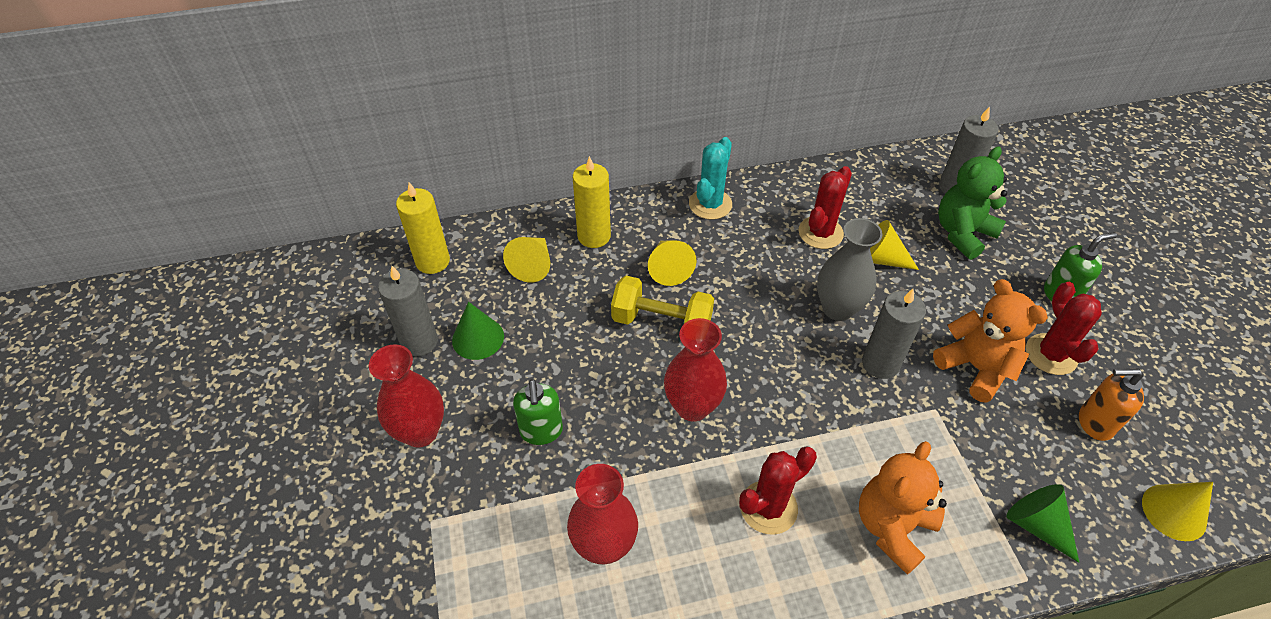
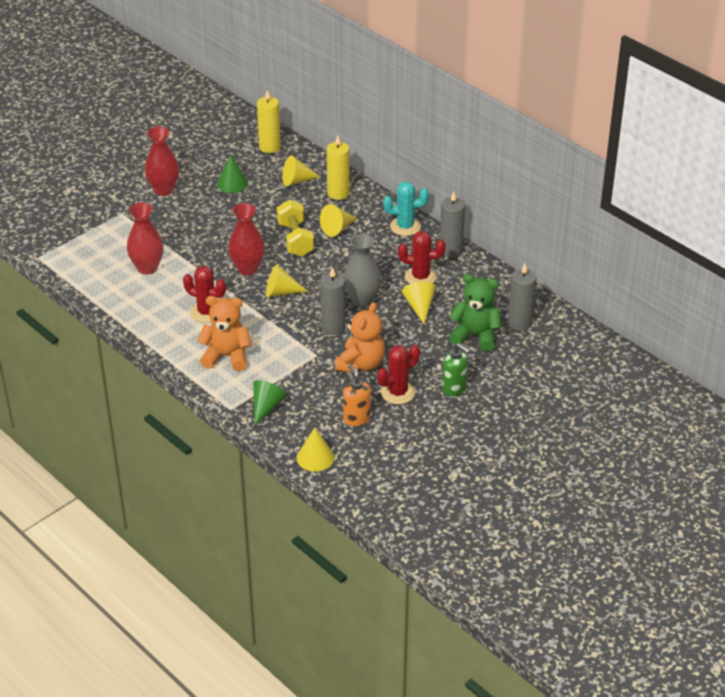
camera: 60 degrees right, 10 degrees down
grey candle [378,265,438,356] -> grey candle moved to [440,191,465,257]
green soap dispenser [513,379,563,445] -> none
none -> yellow cone [266,264,308,297]

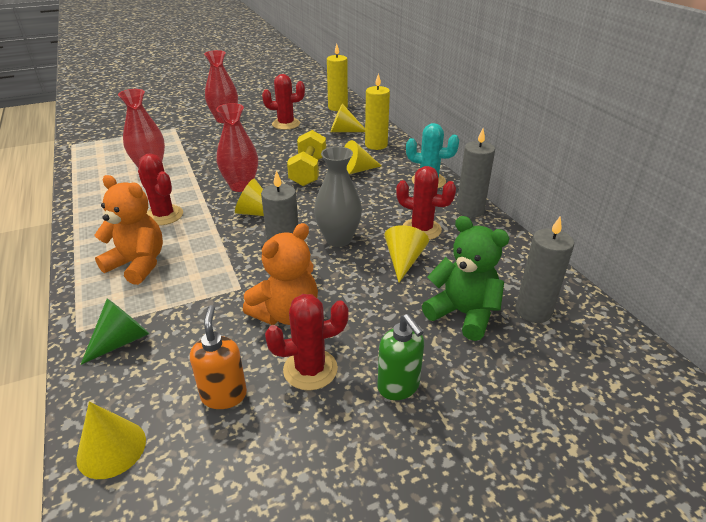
camera: 20 degrees right, 5 degrees down
green cone [217,155,248,193] -> red cactus [262,74,305,130]

